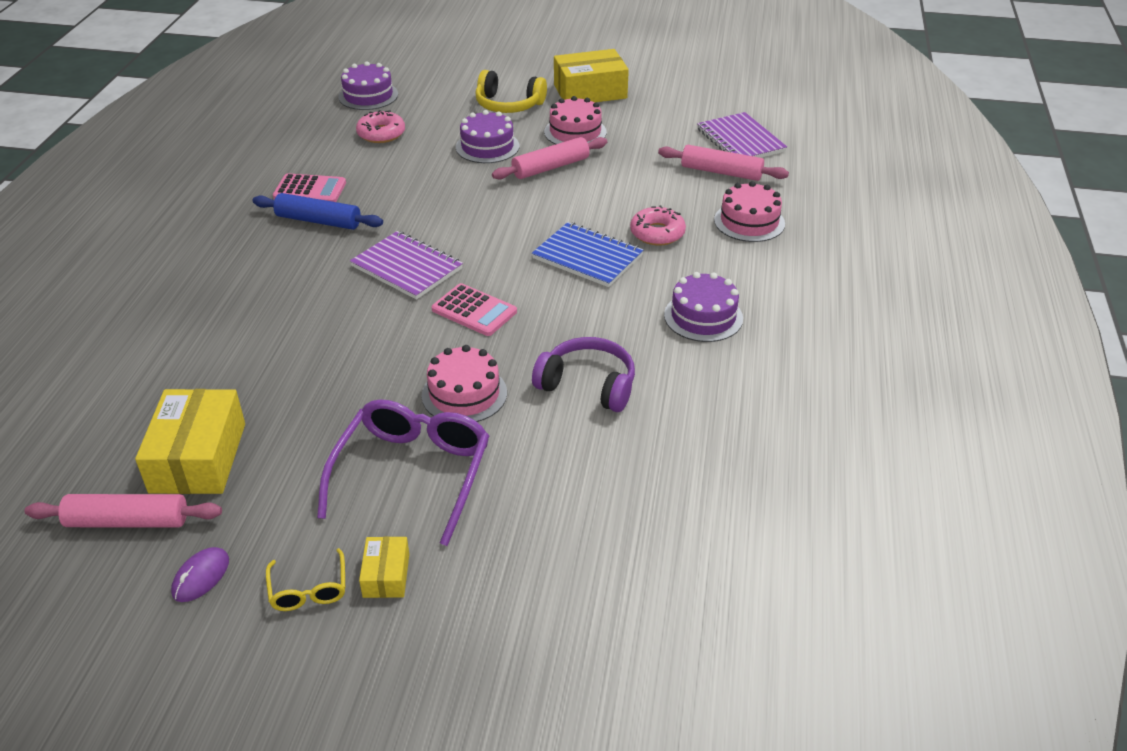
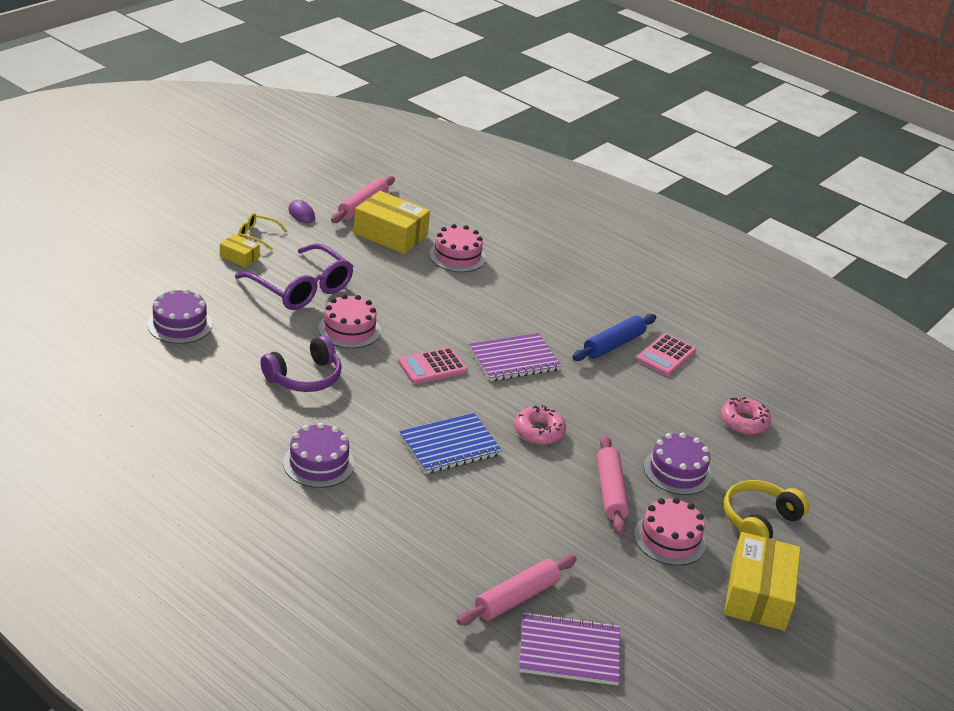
camera: 115 degrees right, 5 degrees down
purple cake [338,61,398,110] -> purple cake moved to [147,289,212,344]
pink donut [630,205,686,246] -> pink donut moved to [514,405,566,445]
pink cake [714,181,785,242] -> pink cake moved to [429,224,486,272]

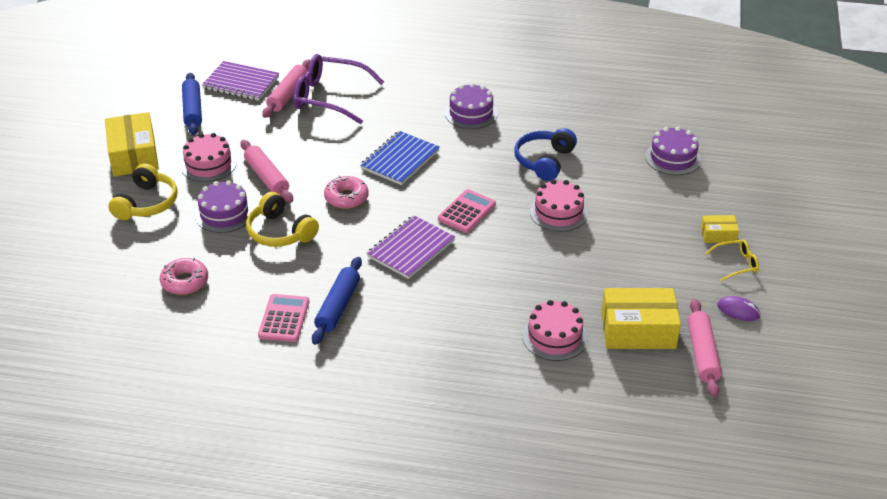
camera: 155 degrees right, 5 degrees up
purple glasses [235,243,353,310] -> purple glasses moved to [293,54,384,124]
purple headphones [261,336,342,392] -> blue headphones [514,128,577,181]
purple notebook [519,612,620,685] -> purple notebook turned 45 degrees clockwise [202,61,279,101]
none -> blue rolling pin [182,73,202,135]
none -> yellow headphones [246,192,319,247]

